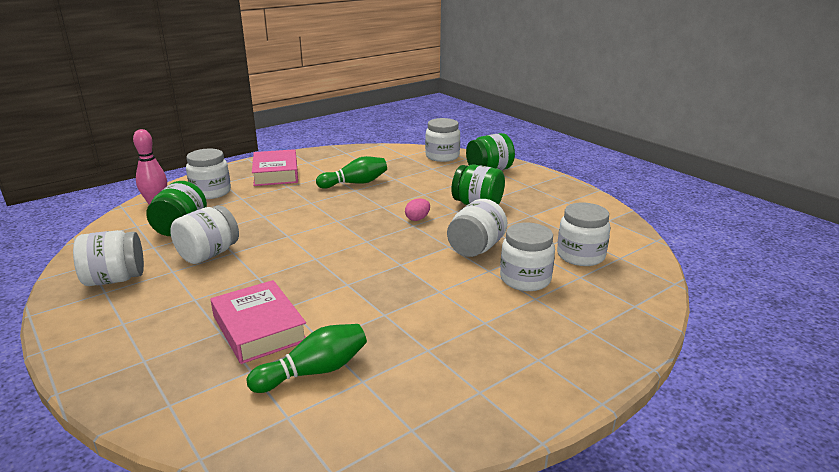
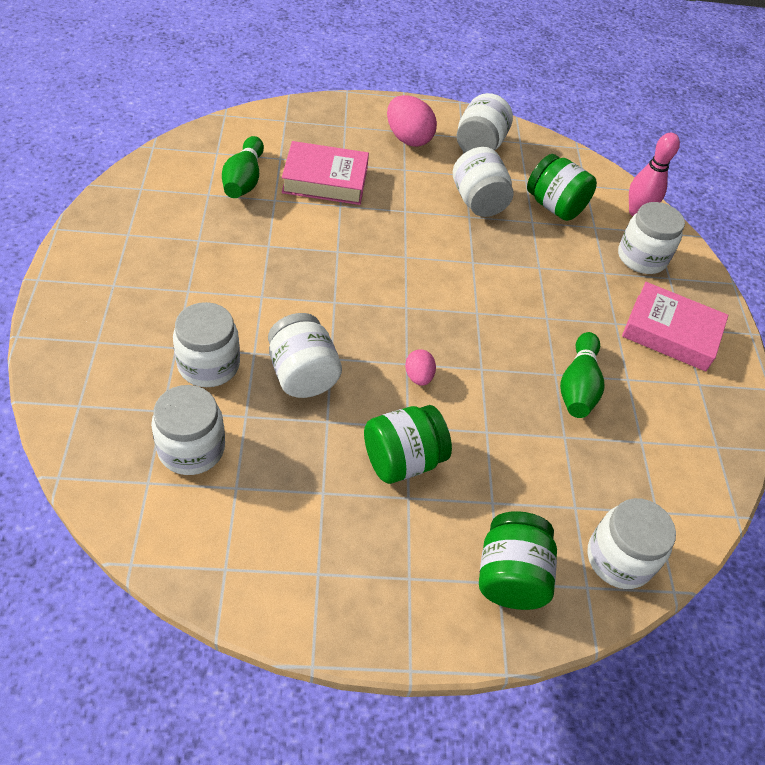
camera: 120 degrees right, 25 degrees up
none -> pink egg [387,95,437,147]

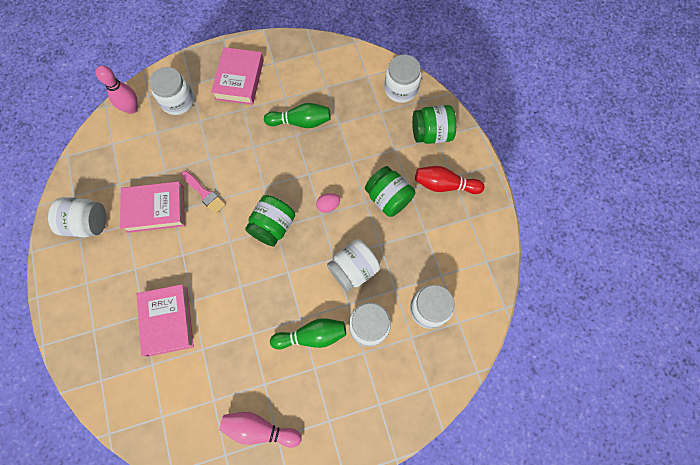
camera: 100 degrees left, 20 degrees up
green bowling pin [222,136,264,198] -> green bowling pin moved to [270,318,346,349]
pink egg [387,95,437,147] -> none
white jar [453,147,514,217] -> pink book [120,181,185,233]
green jar [527,154,597,221] -> green jar moved to [245,195,295,246]
none -> pink brush [181,171,226,214]
none -> pink bowling pin [219,412,302,448]
none -> red bowling pin [415,166,485,194]

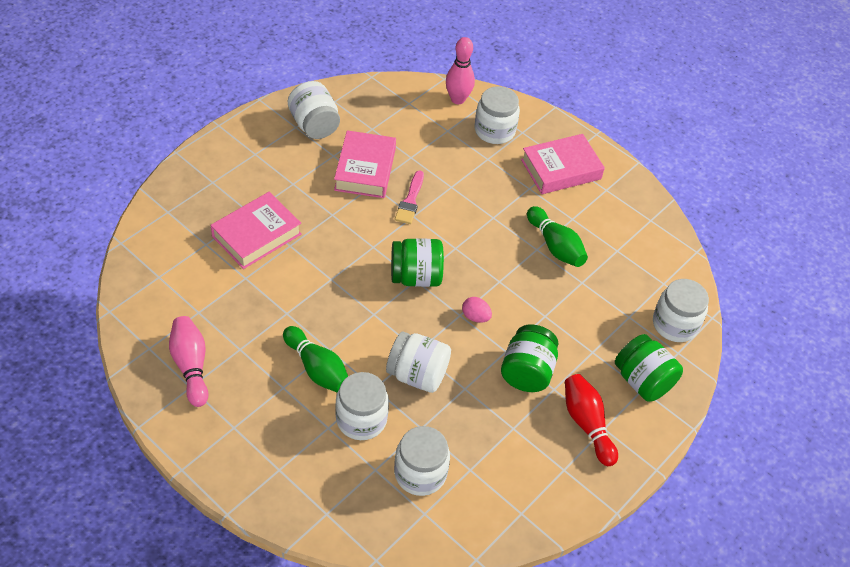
camera: 55 degrees right, 20 degrees down
pink book [120,181,185,233] -> pink book turned 45 degrees clockwise [334,130,396,198]

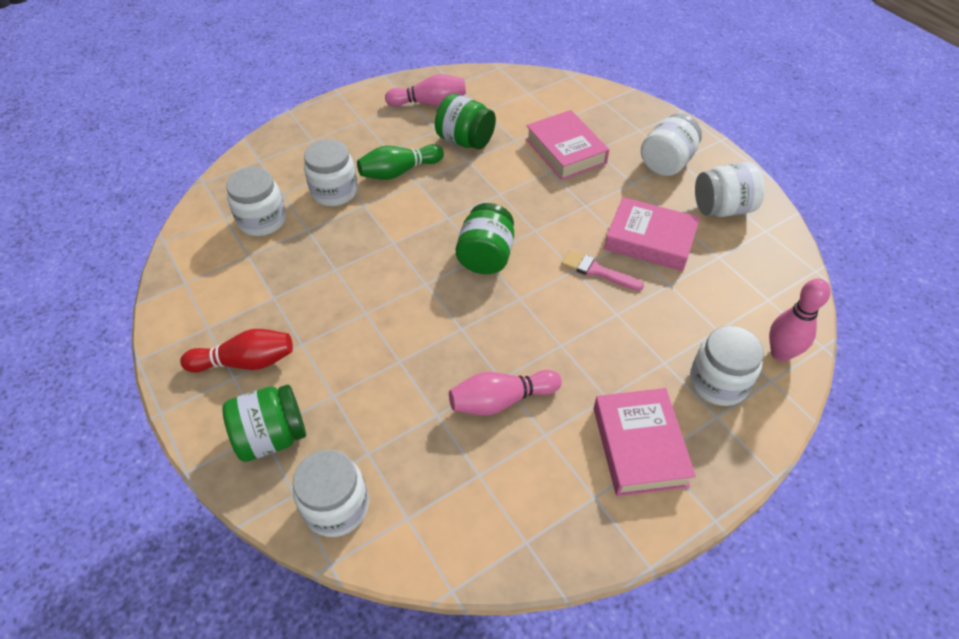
camera: 110 degrees right, 0 degrees up
white jar [386,332,451,393] -> white jar moved to [641,113,702,176]
pink egg [462,297,492,323] -> none
green jar [501,324,558,392] -> green jar moved to [435,94,496,150]
green bowling pin [527,206,588,267] -> pink bowling pin [449,370,562,415]

